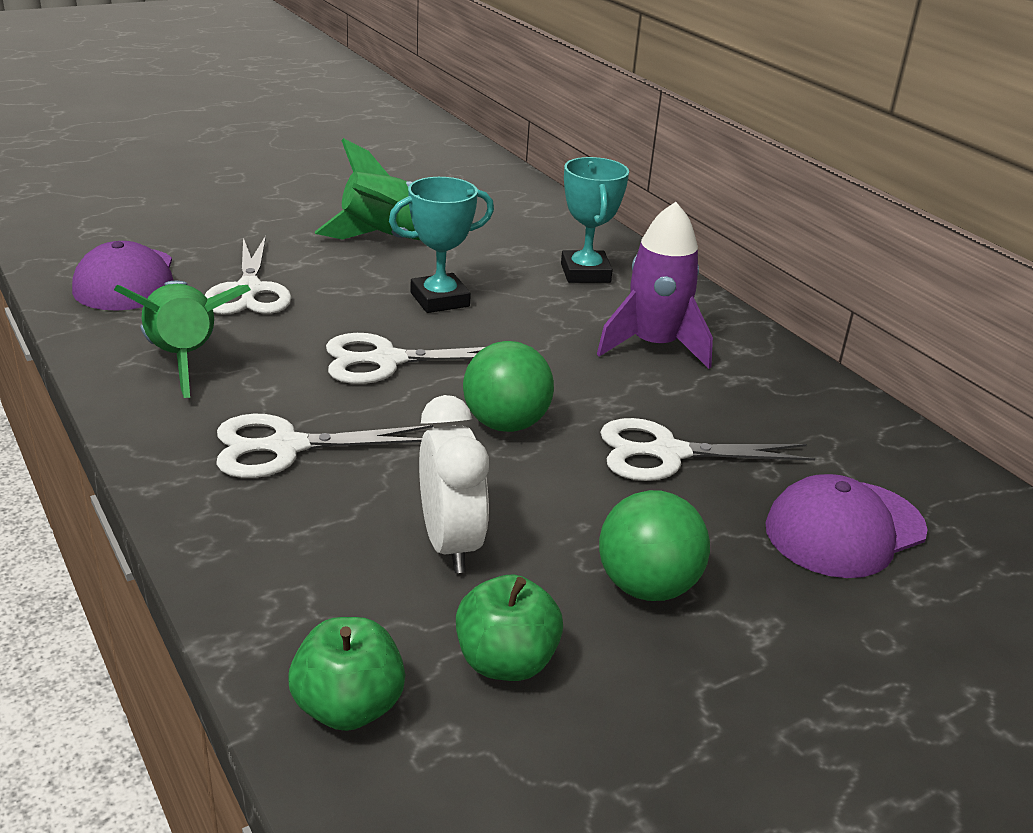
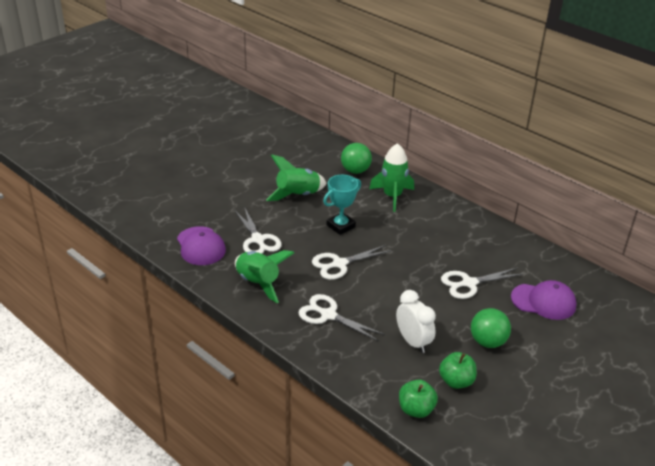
camera: 15 degrees left, 5 degrees up
white scissors [216,414,433,478] -> white scissors turned 60 degrees clockwise [298,294,385,342]
green ball [463,341,554,432] -> green ball moved to [341,143,372,174]
turquoise trophy [561,157,629,283] -> green rocket [369,143,414,212]
purple rocket [597,202,713,369] -> none
purple cap [765,474,928,578] -> purple cap turned 120 degrees counterclockwise [511,280,577,320]

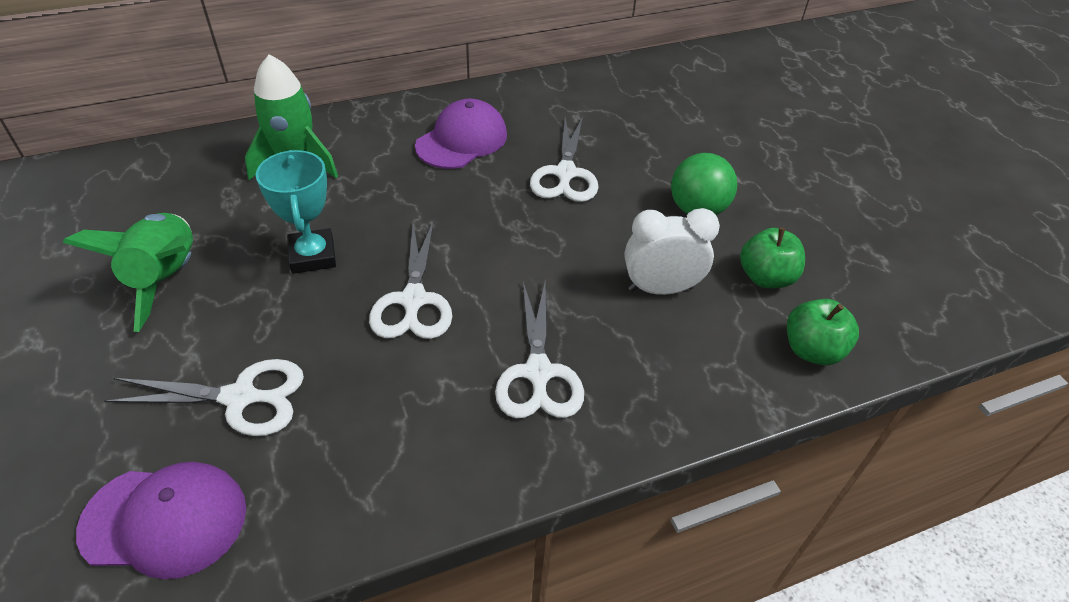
camera: 65 degrees left, 10 degrees up
green rocket [235,250,294,303] -> none
white scissors [298,294,385,342] -> white scissors turned 60 degrees counterclockwise [495,282,584,419]
green ball [341,143,372,174] -> none
purple cap [511,280,577,320] -> purple cap moved to [415,99,507,169]

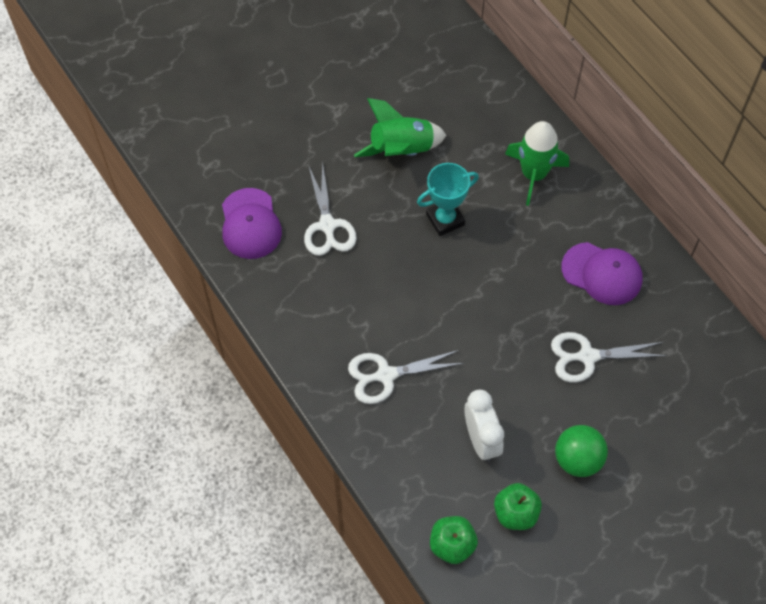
camera: 80 degrees right, 15 degrees up
white scissors [369,220,452,339] -> none

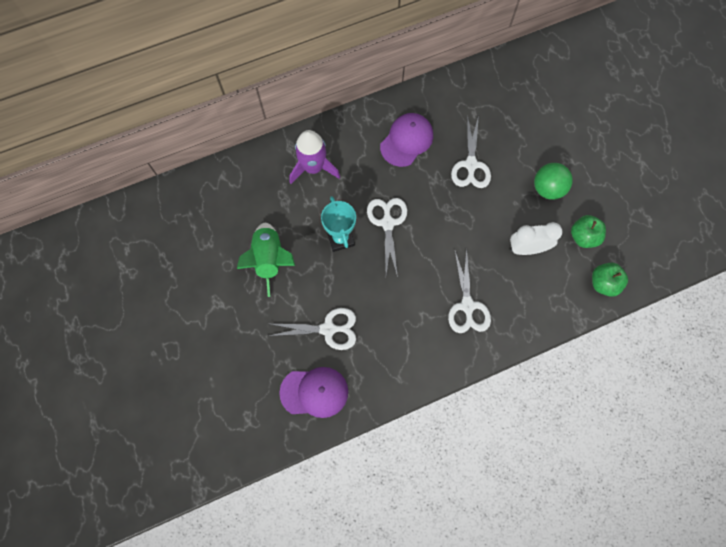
camera: 80 degrees left, 10 degrees up
green rocket [505,121,569,206] -> purple rocket [290,130,340,184]
none -> white scissors [367,198,407,278]

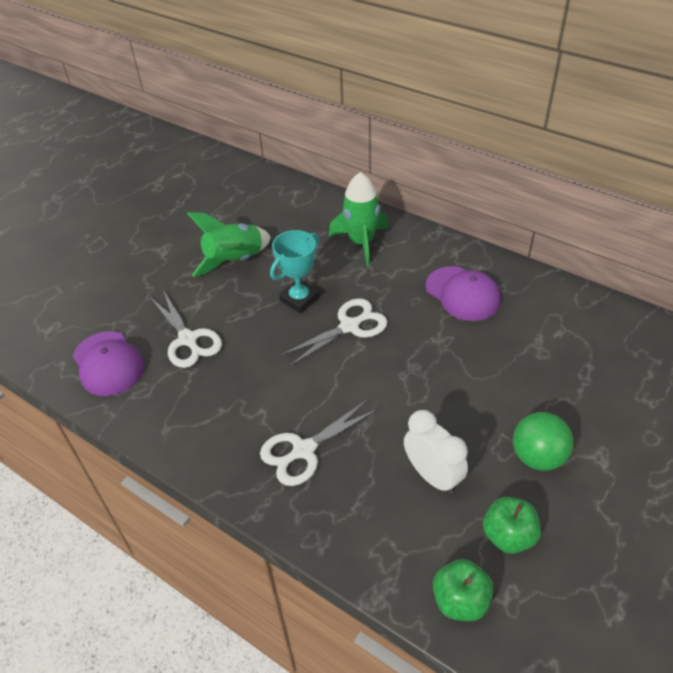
camera: 60 degrees right, 25 degrees down
purple rocket [290,130,340,184] -> green rocket [329,172,388,266]
purple cap [380,113,433,167] -> purple cap turned 45 degrees clockwise [425,266,501,321]
white scissors [451,115,491,188] -> none

